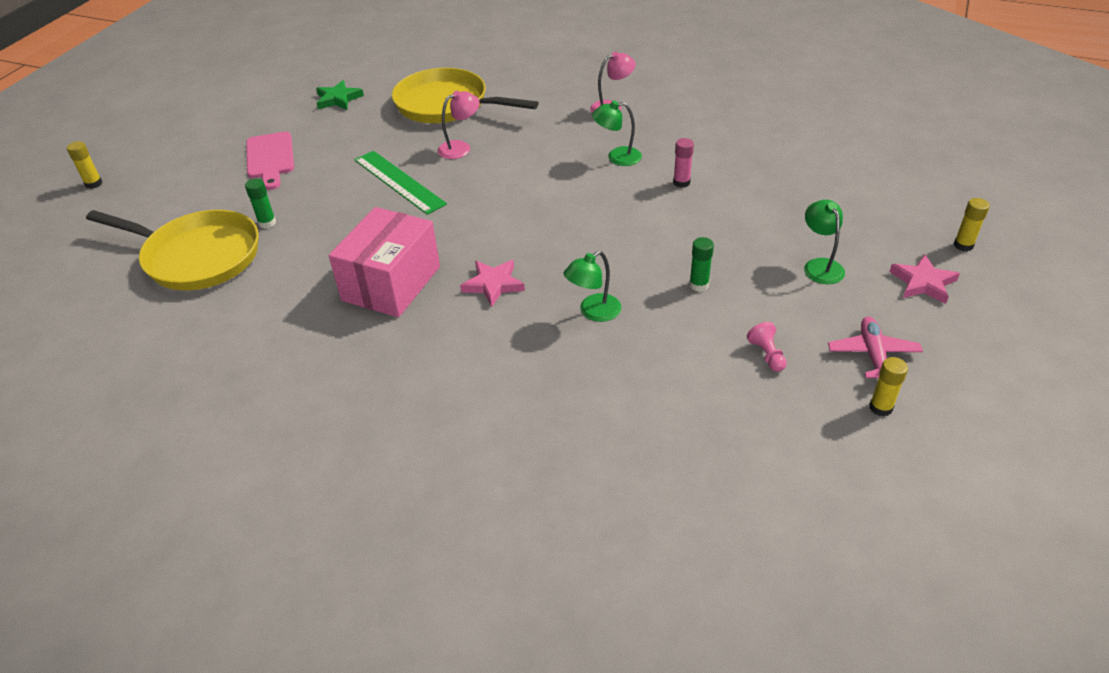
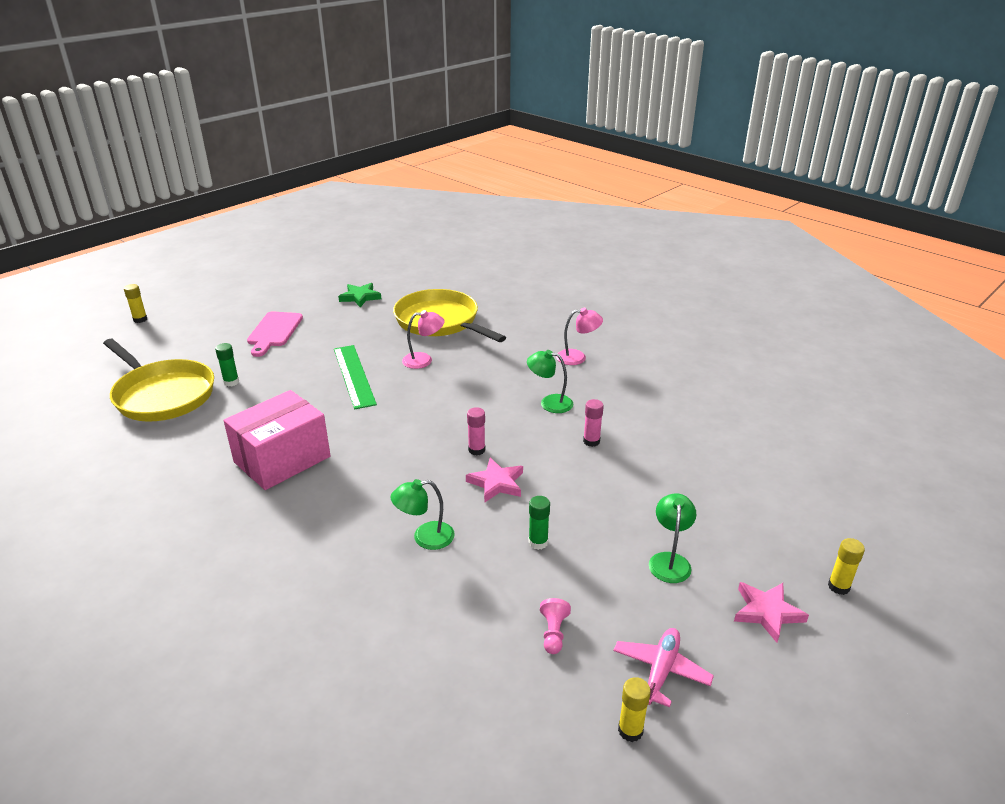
camera: 20 degrees right, 10 degrees down
pink star [460,260,525,307] -> pink star moved to [466,458,523,503]
none -> pink glue stick [467,407,485,456]

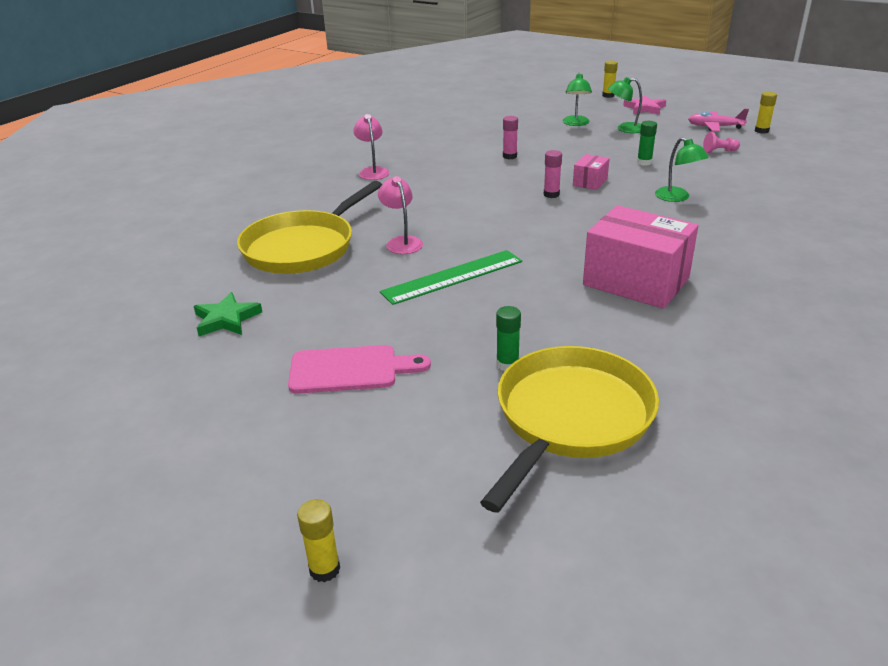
camera: 100 degrees left, 0 degrees up
pink star [466,458,523,503] -> pink box [573,154,610,190]
green lamp [527,350,573,413] -> green lamp moved to [562,73,592,126]

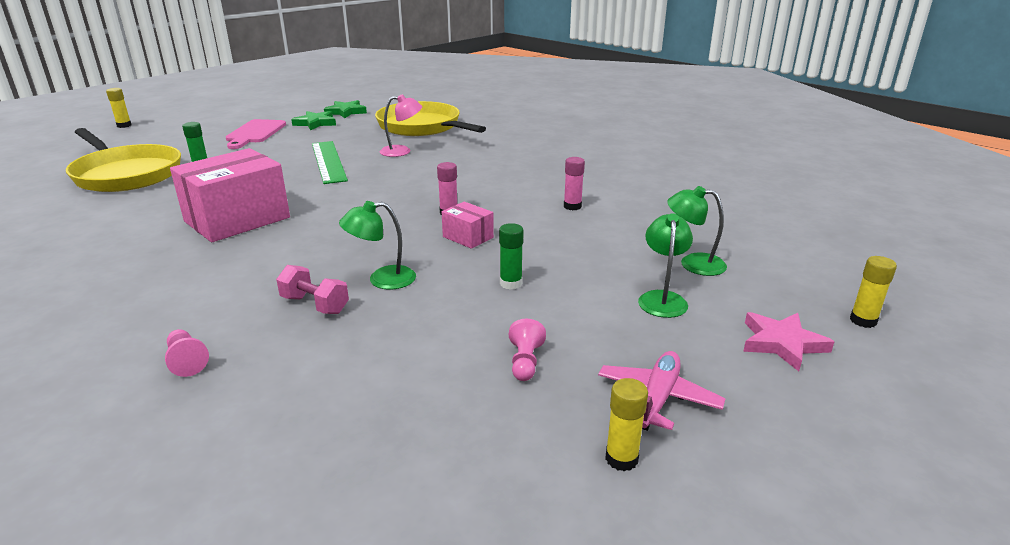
camera: 100 degrees right, 5 degrees down
pink lamp [353,114,389,180] -> none
none -> pink pawn [165,329,209,377]
none -> pink dumbbell [276,265,349,314]
none -> green star [291,111,336,130]

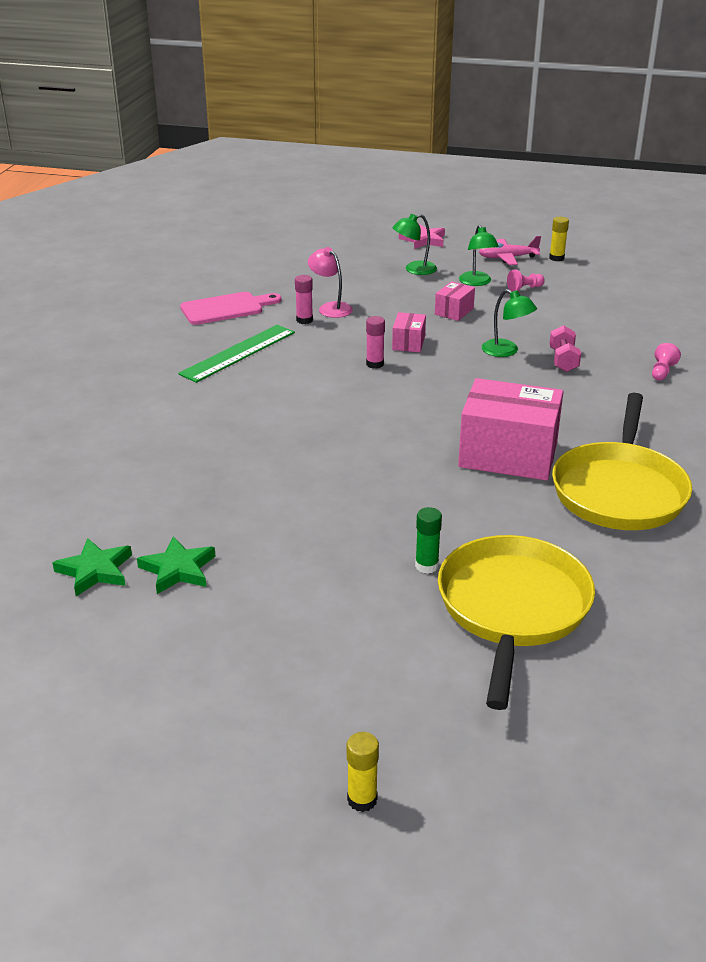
camera: 120 degrees left, 5 degrees up
pink cutting board [226,119,286,149] -> pink cutting board moved to [180,292,281,325]
green ruler [312,141,348,184] -> green ruler moved to [178,325,295,383]
yellow pan [375,101,486,136] -> yellow pan moved to [552,393,692,530]
pink lamp [380,94,422,157] -> pink lamp moved to [308,247,353,318]
green glue stick [499,223,523,290] -> pink box [435,281,475,321]
green lamp [667,186,727,276] -> green lamp moved to [459,225,499,286]
yellow glue stick [850,256,897,328] -> none

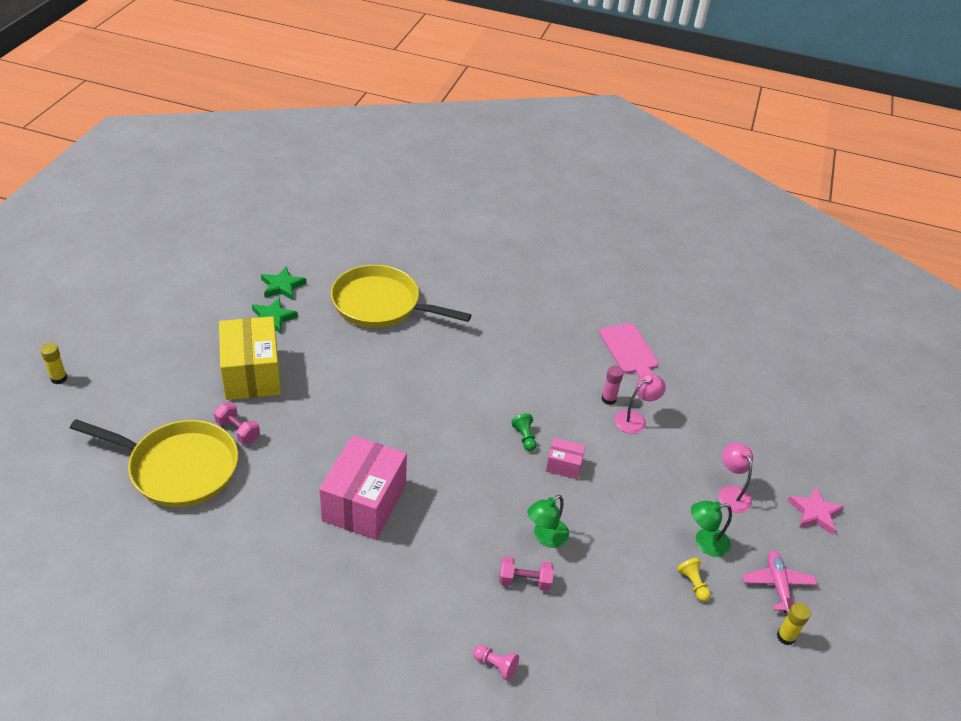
camera: 90 degrees right, 10 degrees up
green ruler [178,325,295,383] -> none
pink glue stick [366,316,385,369] -> green pawn [511,414,537,451]
green lamp [392,214,437,275] -> pink lamp [718,443,753,513]
green glue stick [415,507,442,574] -> pink dumbbell [214,402,260,444]
pink box [435,281,475,321] -> none
pink pawn [507,270,545,292] -> yellow pawn [677,558,711,602]
yellow pan [552,393,692,530] -> yellow pan moved to [331,265,471,328]
none -> yellow box [219,316,281,400]

